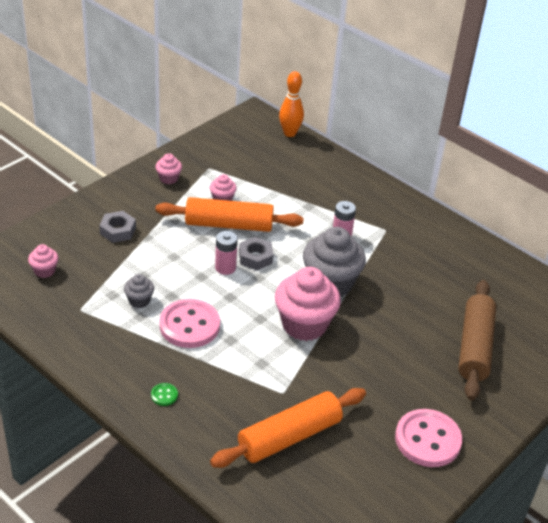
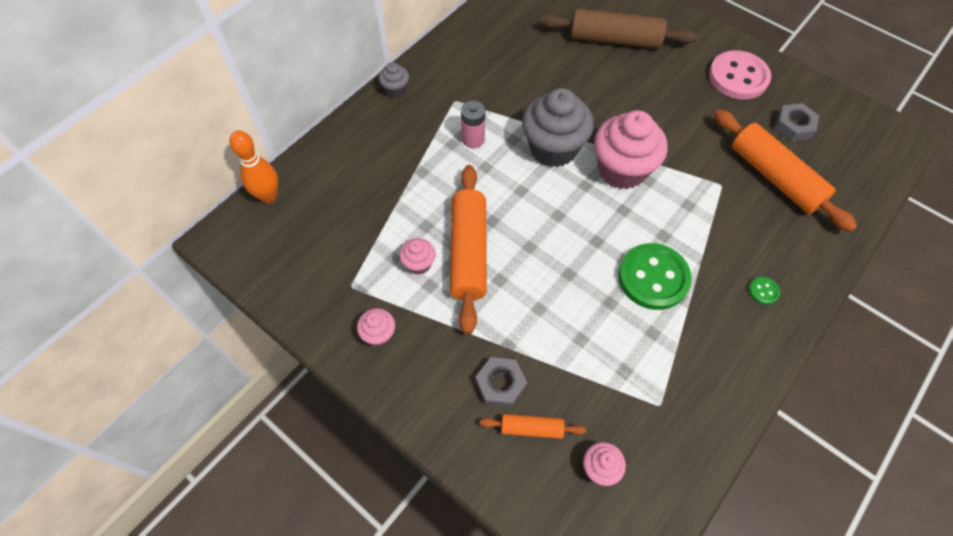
camera: 90 degrees left, 20 degrees up
grey cupcake [124,274,154,308] -> grey cupcake moved to [378,62,409,98]
pink button [159,299,220,348] -> green button [618,243,692,310]
pink battery [215,231,238,275] -> none
grey nut [239,237,273,270] -> grey nut moved to [774,103,819,142]
none -> orange rolling pin [480,414,586,439]

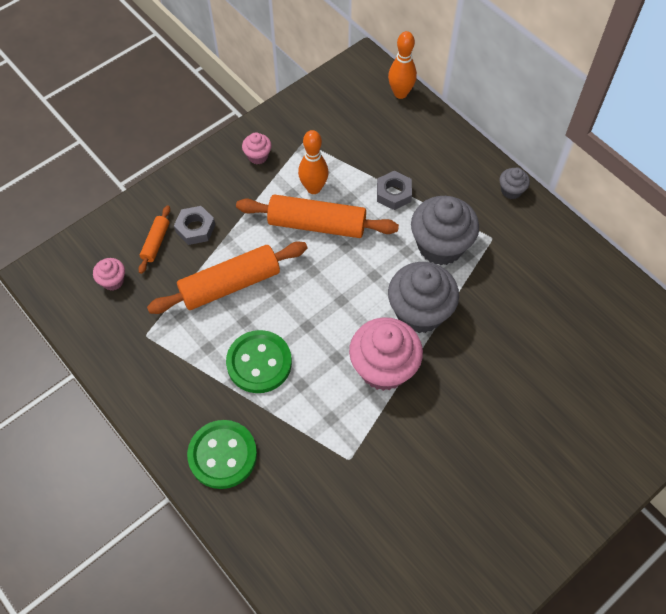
camera: 100 degrees right, 0 degrees up
pink cupcake [399,238,435,275] -> orange bowling pin [298,130,329,194]
pink battery [461,101,485,148] -> grey cupcake [411,196,479,265]
brown rolling pin [540,8,697,49] -> none
pink button [709,50,771,100] -> none
orange rolling pin [714,109,857,232] -> orange rolling pin moved to [147,242,307,314]
green button [749,277,780,305] -> green button [187,420,257,489], size x2.41
grey nut [774,103,819,142] -> grey nut moved to [377,171,412,210]

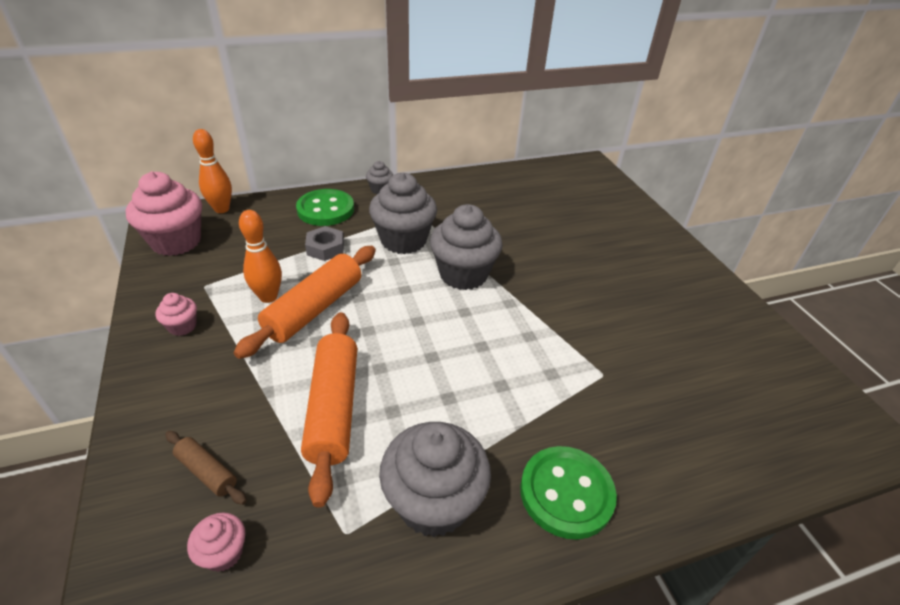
camera: 70 degrees left, 20 degrees down
orange rolling pin [138,205,170,274] -> brown rolling pin [165,431,247,505]
grey nut [174,206,215,245] -> none
green button [226,330,292,393] -> green button moved to [296,189,354,226]
pink cupcake [349,317,423,391] -> pink cupcake moved to [126,171,202,256]
none -> grey cupcake [379,422,491,537]

